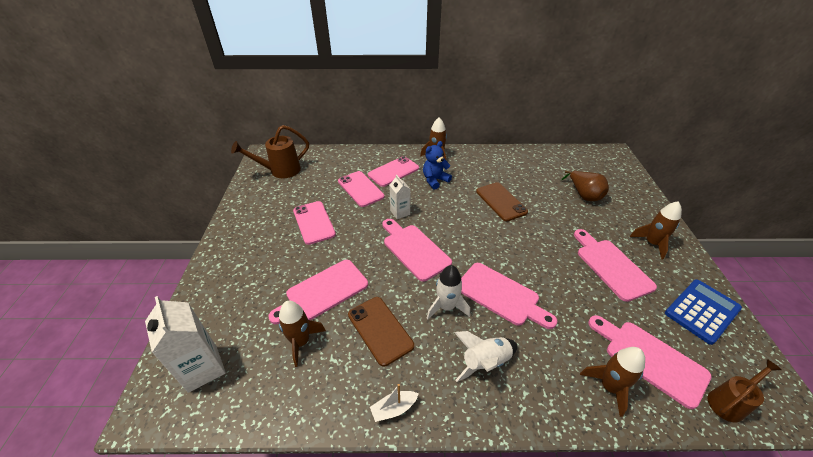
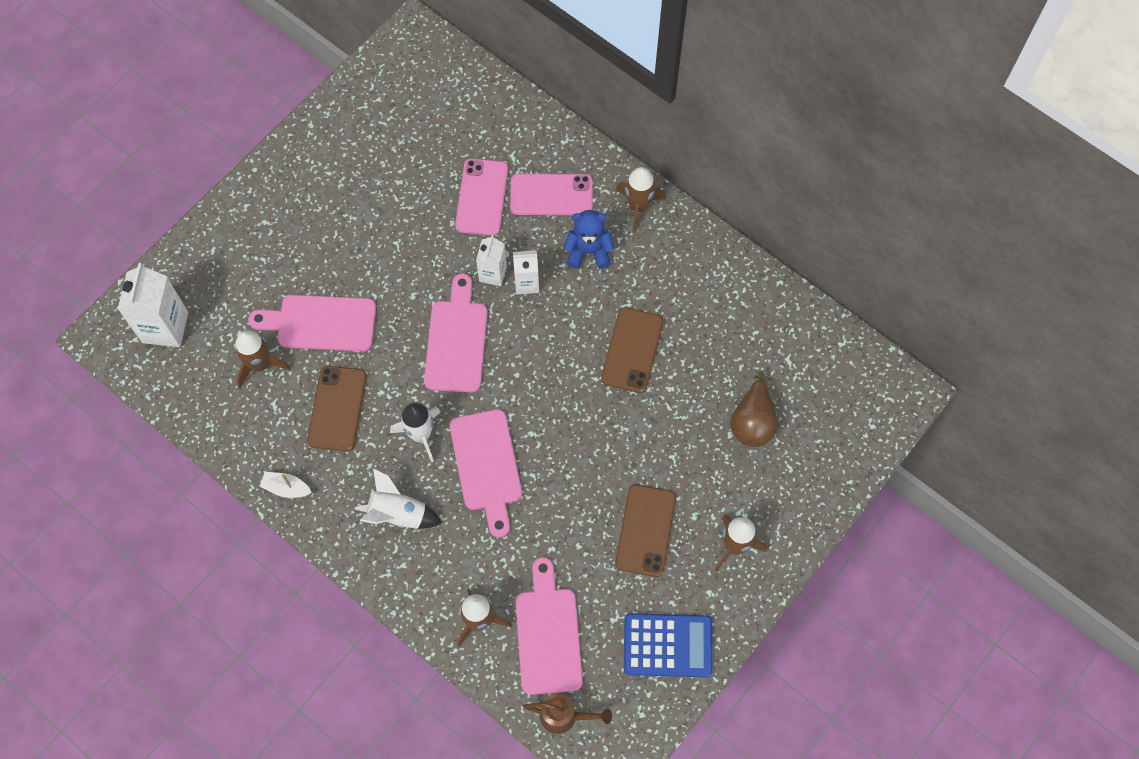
camera: 40 degrees right, 25 degrees up
brown watering can [231,125,309,178] -> none
pink phone [293,201,336,245] -> none
pink cutting board [574,229,657,302] -> brown phone [615,485,676,577]
none -> white carton [513,250,539,295]

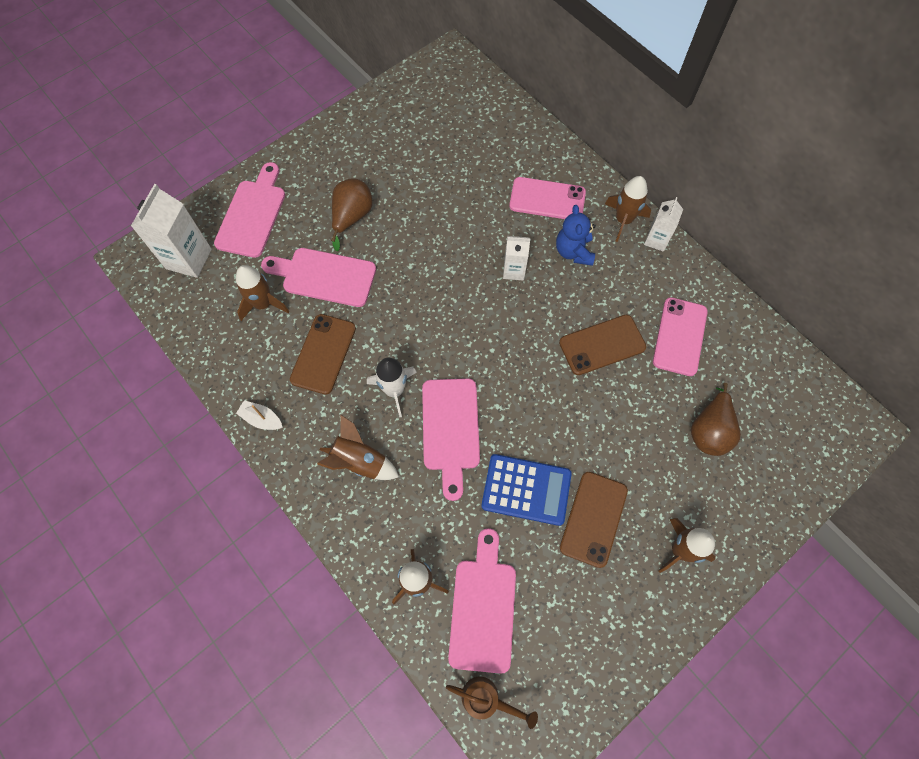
camera: 10 degrees right, 0 degrees up
white rocket [355,468,442,529] -> brown rocket [317,415,399,480]
pink cutting board [424,274,488,393] -> pink cutting board moved to [214,162,285,258]
pink phone [455,159,508,235] -> pink phone moved to [653,297,708,376]
white carton [476,235,507,286] -> white carton moved to [644,197,683,252]
blue teddy bear [564,210,614,269] -> blue teddy bear turned 105 degrees counterclockwise [556,205,596,266]
brown phone [601,307,663,393] -> brown phone turned 45 degrees clockwise [559,315,646,375]
blue calculator [624,613,713,677] -> blue calculator moved to [481,454,572,526]
none -> brown pear [331,179,373,251]

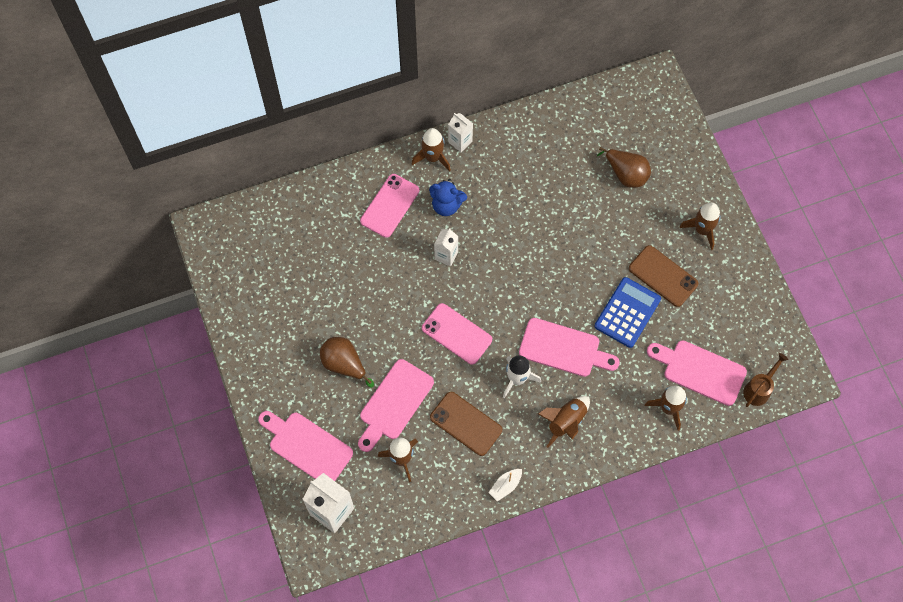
camera: 70 degrees left, 0 degrees up
brown phone [559,315,646,375] -> none
pink phone [653,297,708,376] -> pink phone moved to [422,303,492,364]

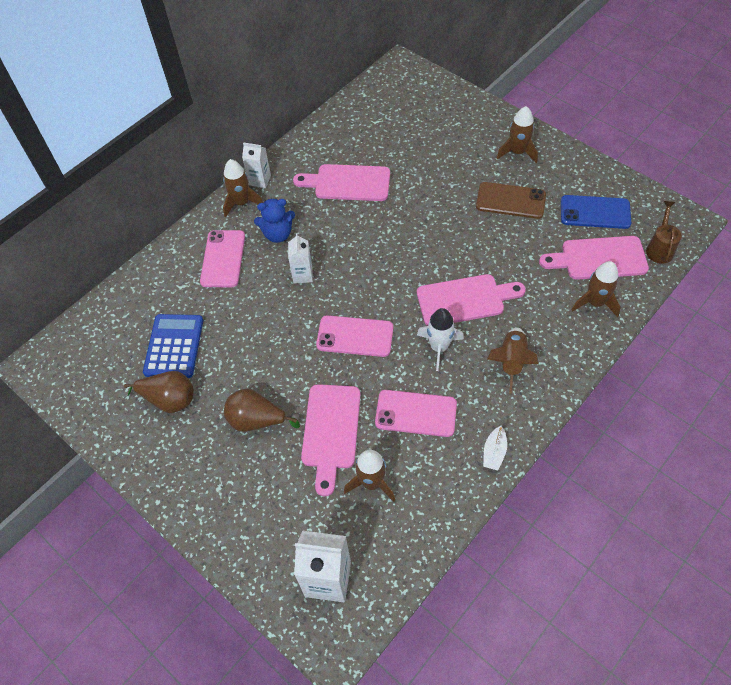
camera: 25 degrees left, 10 degrees down
pink cutting board [258,411,353,481] -> pink cutting board moved to [293,164,390,201]
brown phone [430,392,502,456] -> pink phone [375,390,457,437]
blue calculator [594,277,661,348] -> blue calculator moved to [143,314,203,378]
brown pear [597,147,651,188] -> brown pear moved to [124,371,194,413]
none -> blue phone [561,195,631,229]

